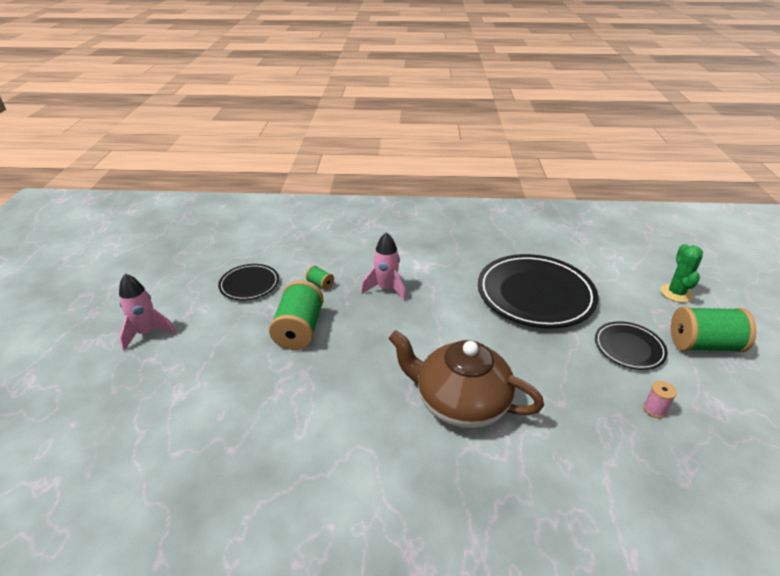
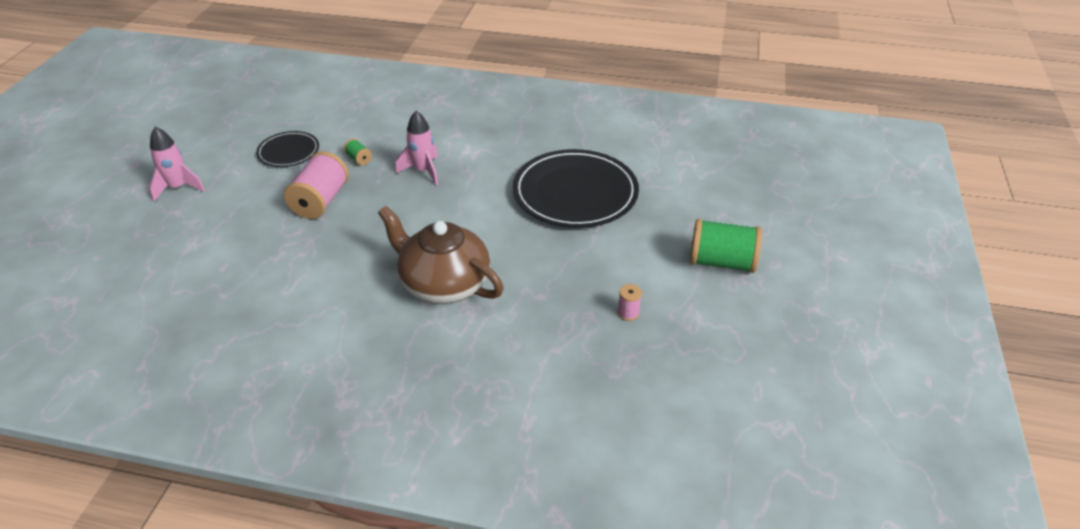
camera: 10 degrees right, 5 degrees up
green spool [269,281,324,350] -> pink spool [284,151,349,219]
black plate [595,321,668,370] -> none
green cactus [660,244,703,303] -> none

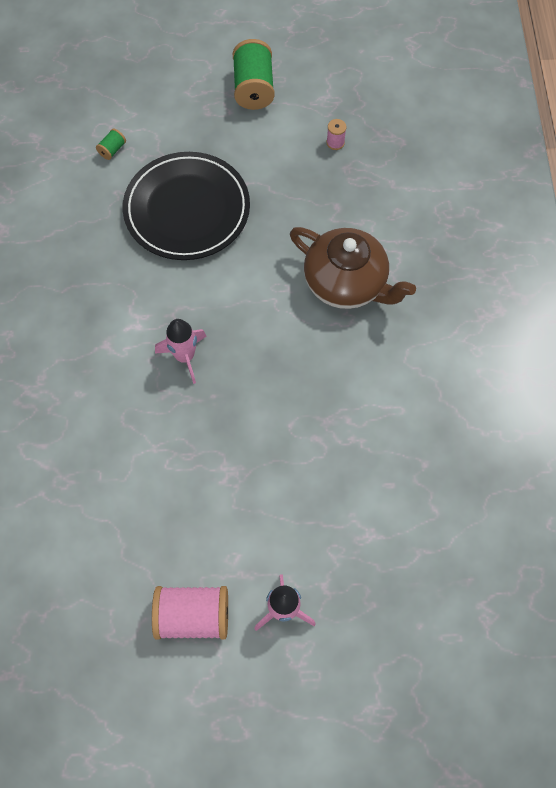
camera: 105 degrees left, 25 degrees up
black plate [256,131,319,167] -> none
pink spool [284,151,349,219] -> pink spool moved to [152,586,228,640]
green spool [344,139,372,166] -> green spool moved to [96,128,126,160]
brown teapot [378,206,504,304] -> brown teapot turned 75 degrees counterclockwise [290,227,416,309]

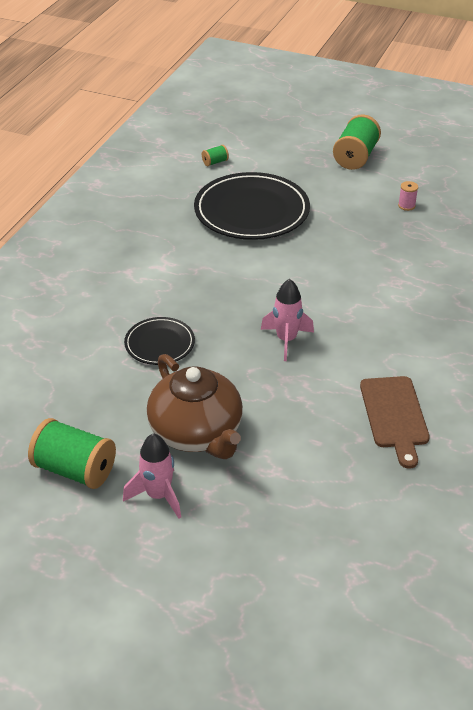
camera: 25 degrees right, 25 degrees down
pink spool [152,586,228,640] -> green spool [28,418,116,489]
pink rocket [155,319,207,384] -> pink rocket moved to [261,279,314,361]
brown teapot [290,227,416,309] -> brown teapot moved to [147,354,243,459]
none -> black plate [124,317,195,365]
none -> brown cutting board [360,376,430,469]

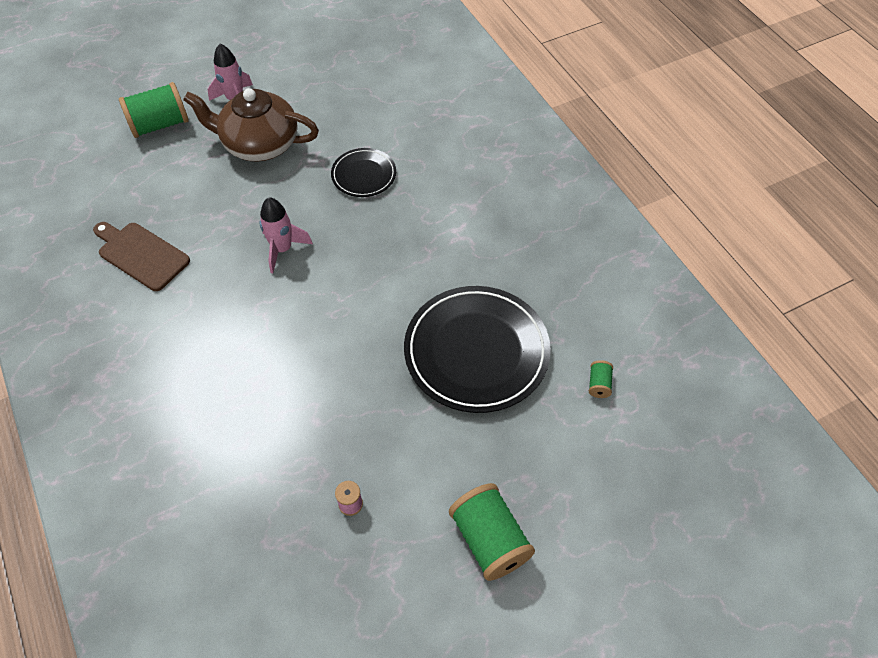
camera: 130 degrees right, 15 degrees up
green spool [28,418,116,489] -> green spool moved to [119,82,189,138]

